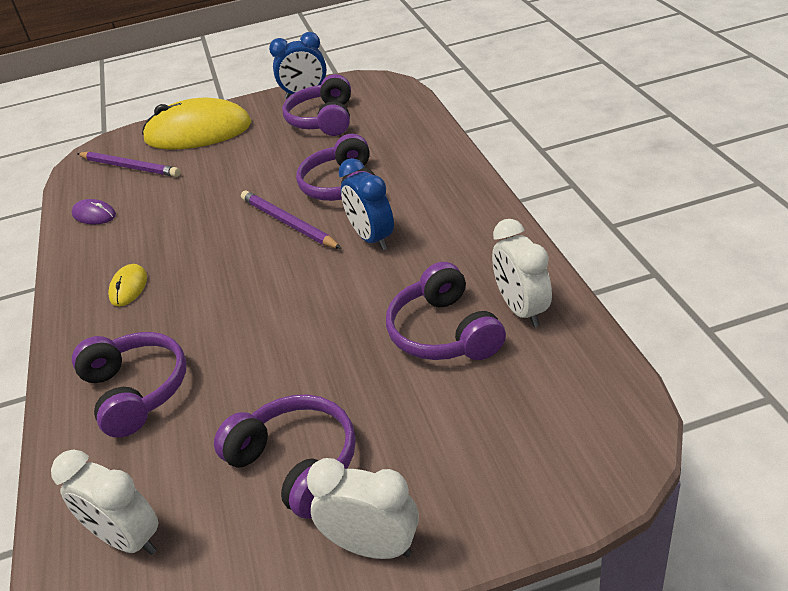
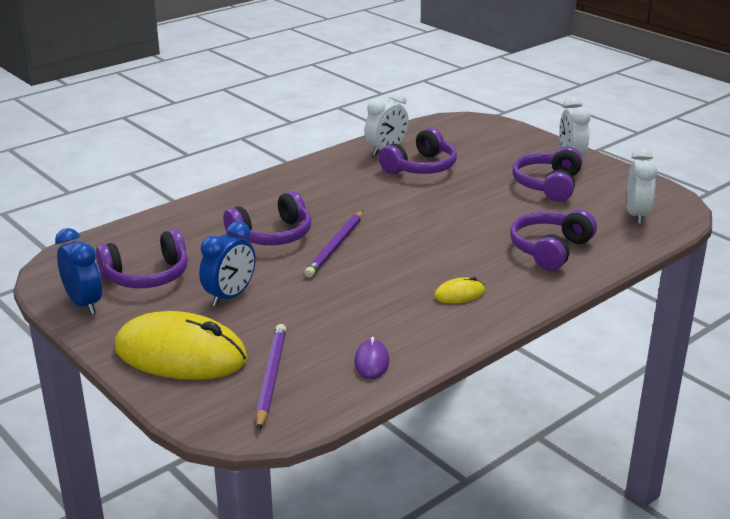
camera: 120 degrees left, 10 degrees down
yellow mouse [142,98,252,150] -> yellow mouse turned 45 degrees counterclockwise [114,311,248,380]
blue clock [338,158,394,251] -> blue clock moved to [199,221,256,307]

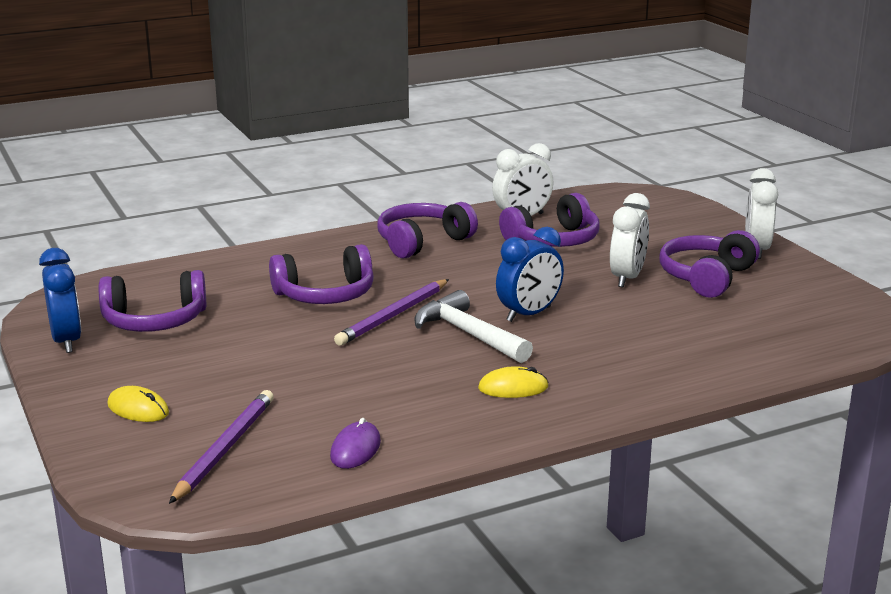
camera: 15 degrees right, 5 degrees down
yellow mouse [114,311,248,380] -> yellow mouse [107,386,169,422], size x0.42
blue clock [199,221,256,307] -> blue clock moved to [496,227,564,322]
purple headphones [510,209,597,270] -> purple headphones moved to [377,202,478,258]
white clock [627,147,657,224] -> white clock moved to [610,193,650,287]
none -> white hammer [414,290,533,363]

